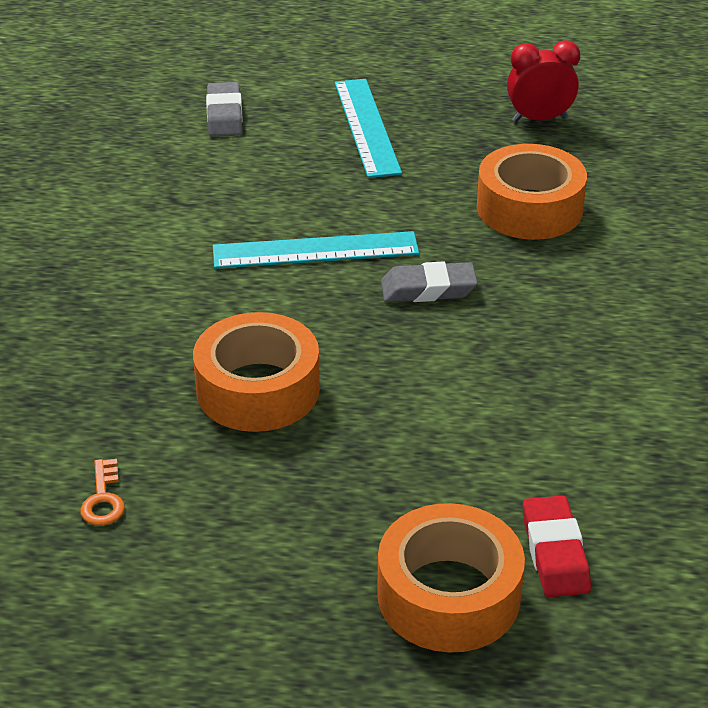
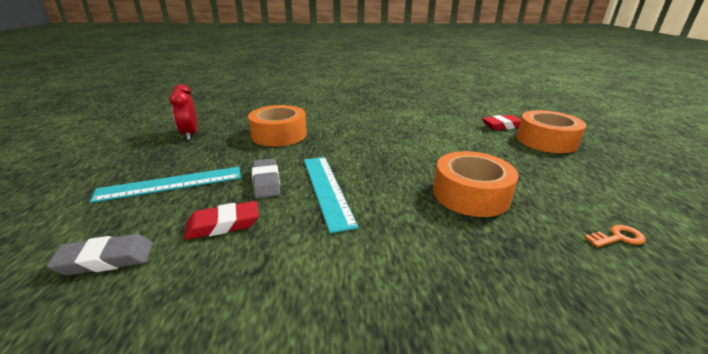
camera: 100 degrees left, 10 degrees down
grey eraser [381,261,478,302] -> grey eraser moved to [252,158,281,198]
none -> red eraser [184,201,259,240]

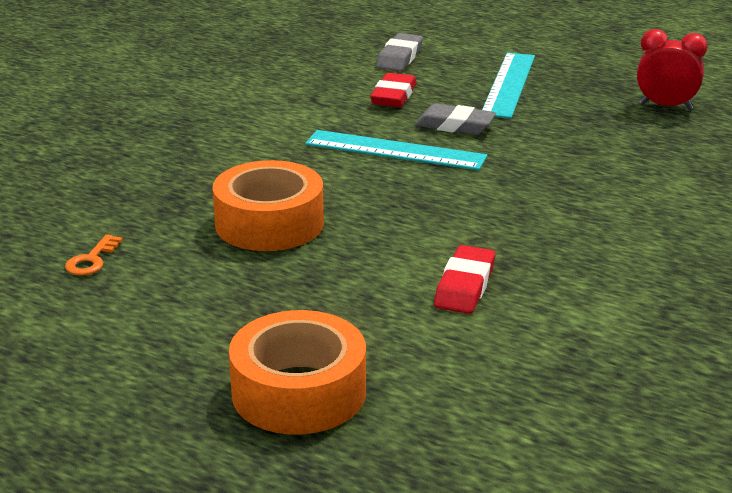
camera: 125 degrees right, 0 degrees up
orange tape [248,105,307,147] -> none
red eraser [482,115,521,130] -> red eraser moved to [434,245,495,314]

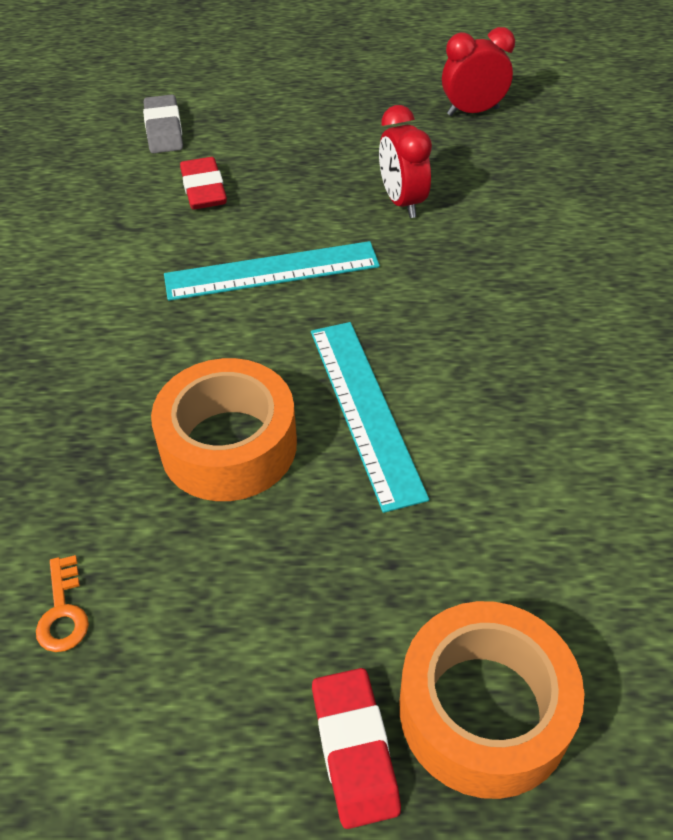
camera: 30 degrees left, 20 degrees up
grey eraser [415,104,496,135] -> none
red eraser [434,245,495,314] -> red eraser moved to [312,668,401,829]
turquoise ruler [482,52,535,119] -> turquoise ruler moved to [311,322,429,513]
none -> red clock [379,105,432,218]

